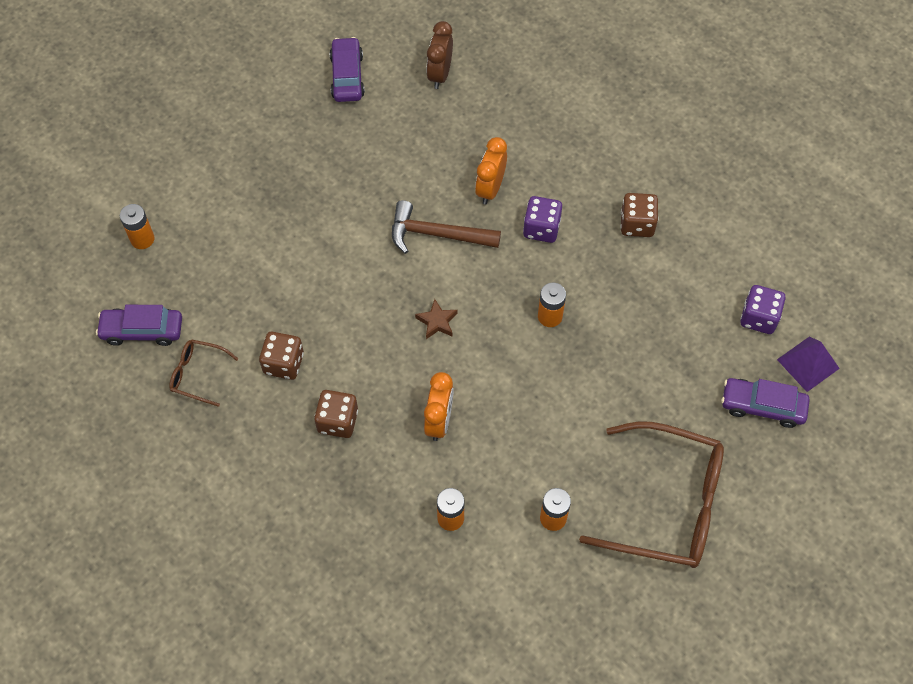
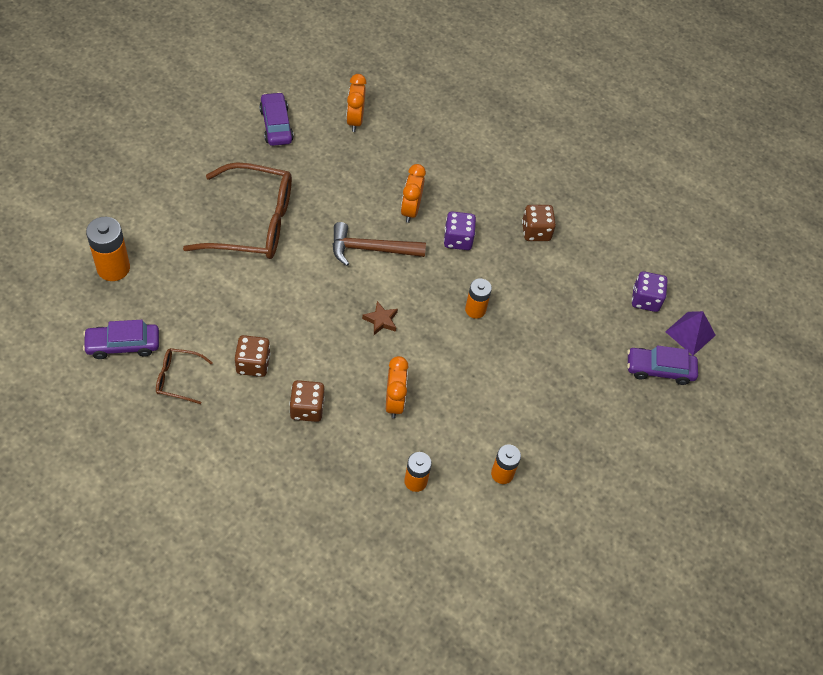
camera: 15 degrees left, 5 degrees down
orange battery [120,204,155,249] -> orange battery [86,217,130,281], size x1.54
brown clock [426,21,453,89] -> orange clock [346,74,366,132]
brown glasses [579,422,724,568] -> brown glasses moved to [183,162,292,259]

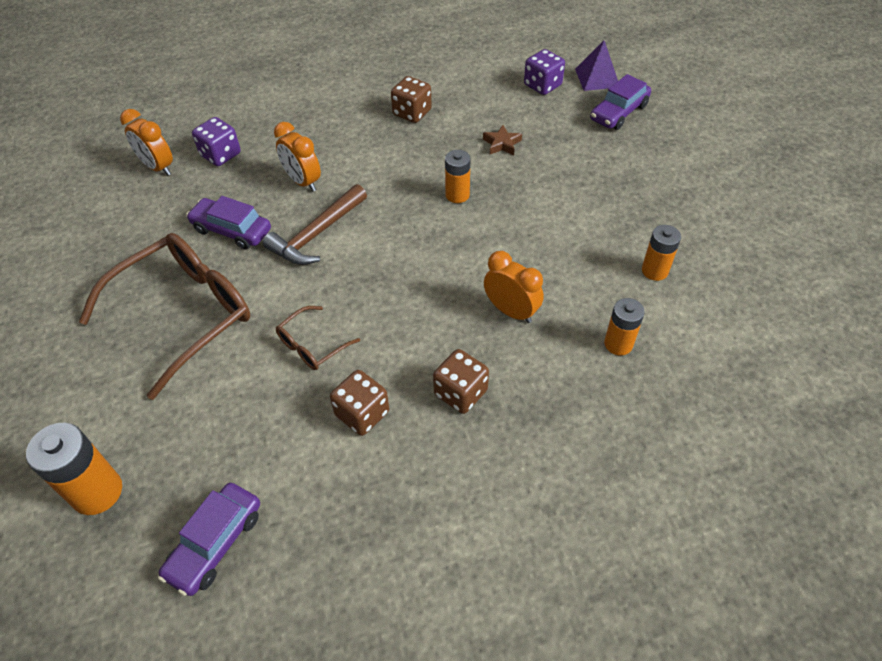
camera: 45 degrees left, 5 degrees down
brown glasses [156,348,213,404] -> brown glasses moved to [276,306,360,370]
purple car [259,92,294,146] -> purple car moved to [186,196,271,249]
brown star [362,301,398,335] -> brown star moved to [483,125,522,155]
purple dice [444,211,476,250] -> purple dice moved to [192,117,241,166]

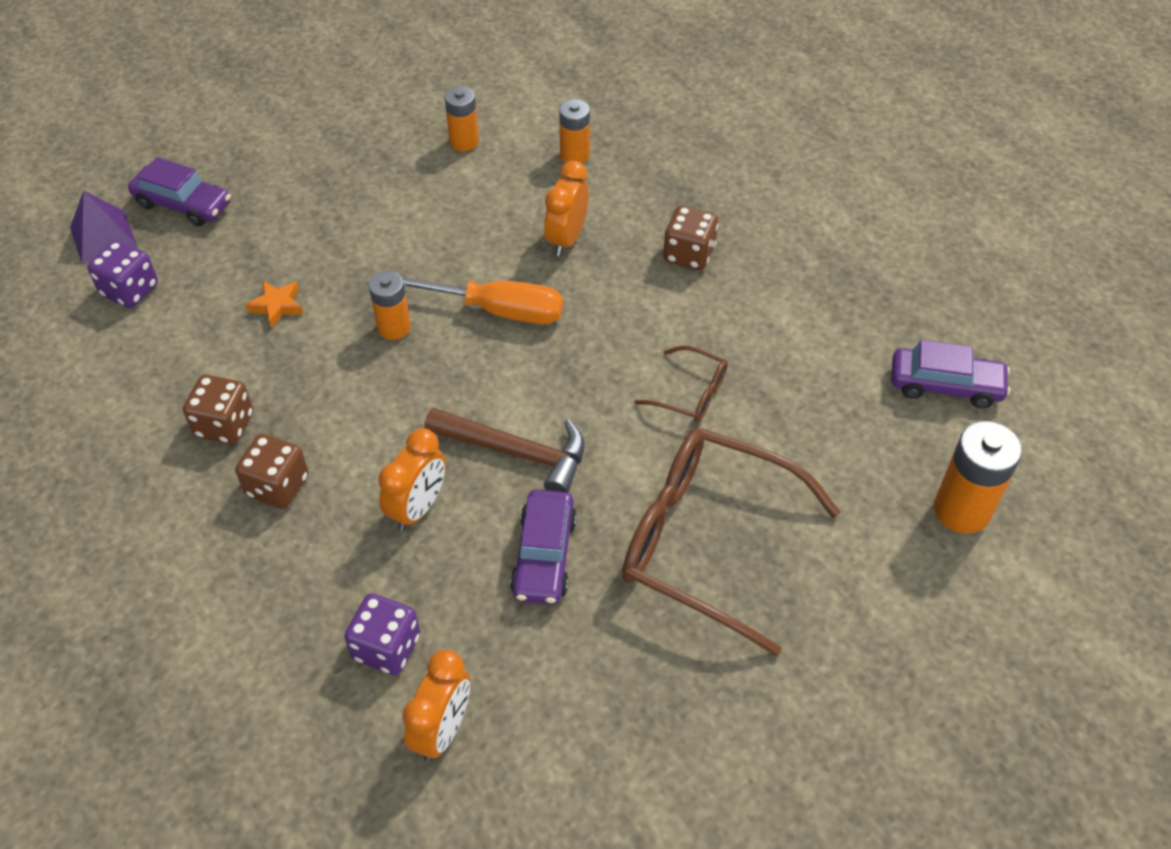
camera: 110 degrees left, 0 degrees up
brown dice [330,370,389,436] -> brown dice moved to [235,434,309,509]
brown star [483,125,522,155] -> orange star [245,281,303,329]
none -> orange screwdriver [402,277,563,324]

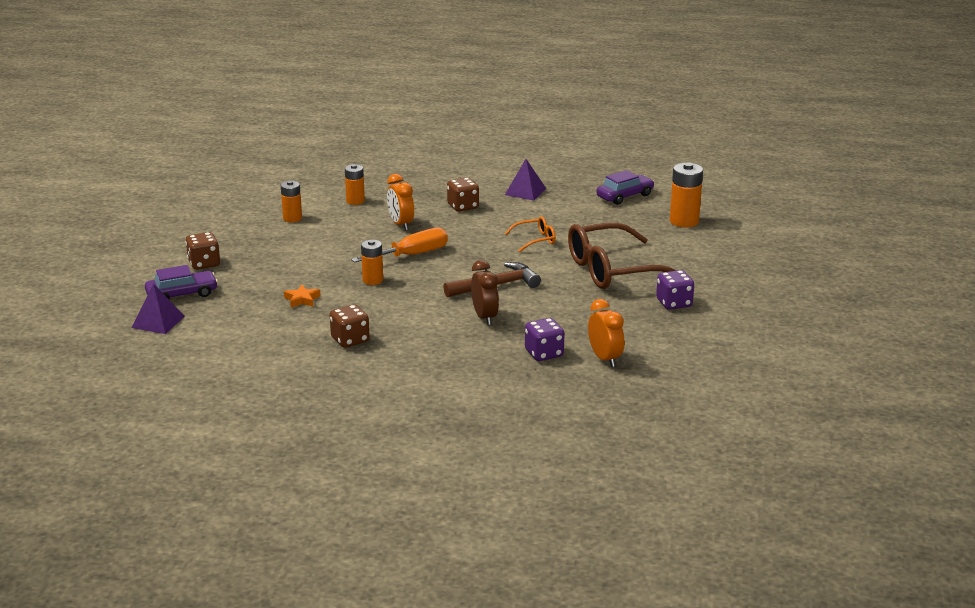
camera: 45 degrees left, 25 degrees down
purple dice [87,240,158,308] -> purple dice moved to [656,270,694,310]
brown dice [235,434,309,509] -> brown dice moved to [186,232,220,270]
orange clock [378,428,446,531] -> brown clock [471,260,499,325]
purple car [510,490,577,605] -> none
brown glasses [634,346,728,422] -> orange glasses [504,217,556,252]
none -> purple pyramid [505,159,546,200]

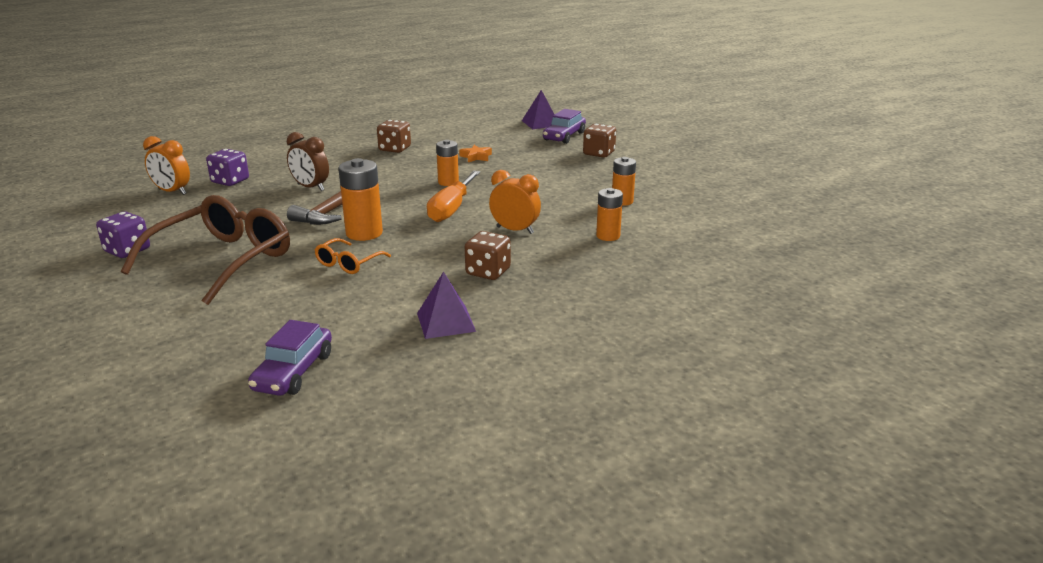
camera: 140 degrees right, 0 degrees up
orange battery [670,162,703,227] -> orange battery moved to [338,158,383,241]

